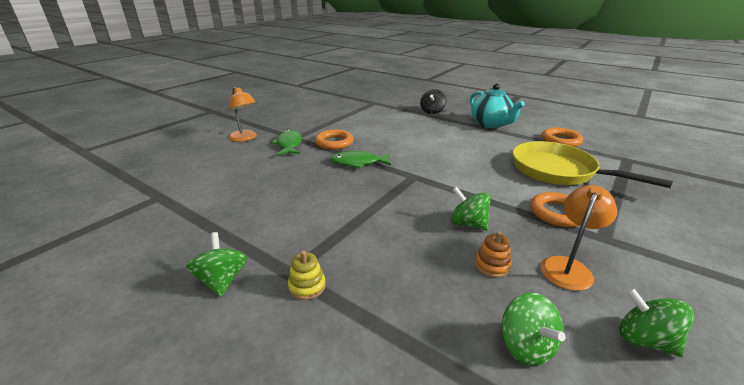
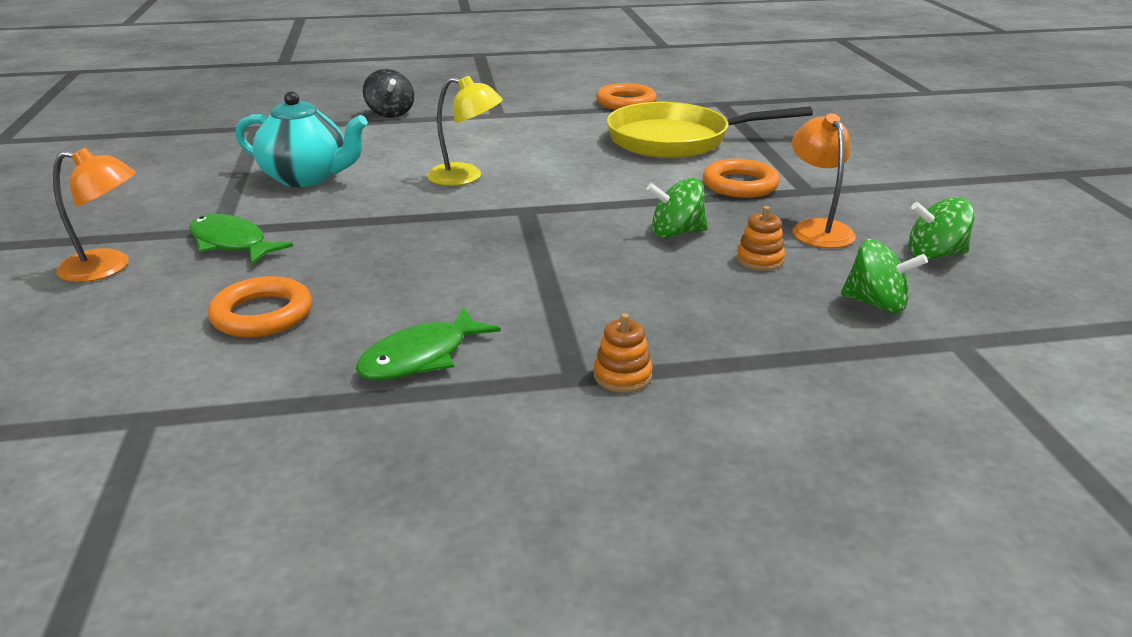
camera: 45 degrees left, 0 degrees up
green spinning top [186,232,247,297] -> none
yellow stacking toy [288,250,326,300] -> orange stacking toy [594,313,653,393]
orange ring [315,129,354,150] -> orange ring moved to [208,276,312,338]
green fish [330,151,391,169] -> green fish moved to [356,307,501,380]
turquoise teapot [470,83,525,128] -> turquoise teapot moved to [235,91,367,187]
none -> yellow lamp [427,76,503,186]

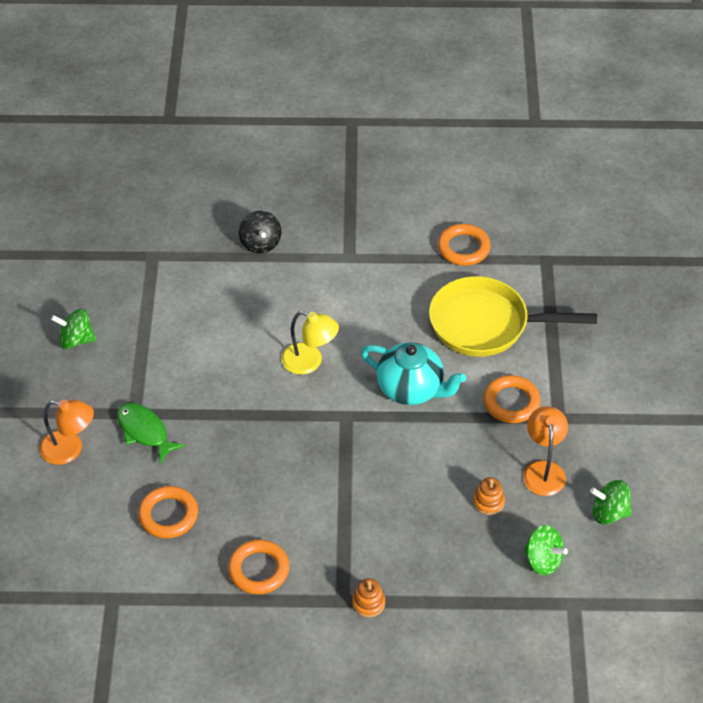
camera: 10 degrees right, 20 degrees up
turquoise teapot [235,91,367,187] -> turquoise teapot moved to [361,342,466,405]
green fish [356,307,501,380] -> orange ring [228,540,290,595]
green spinning top [647,178,708,238] -> green spinning top moved to [51,308,96,349]

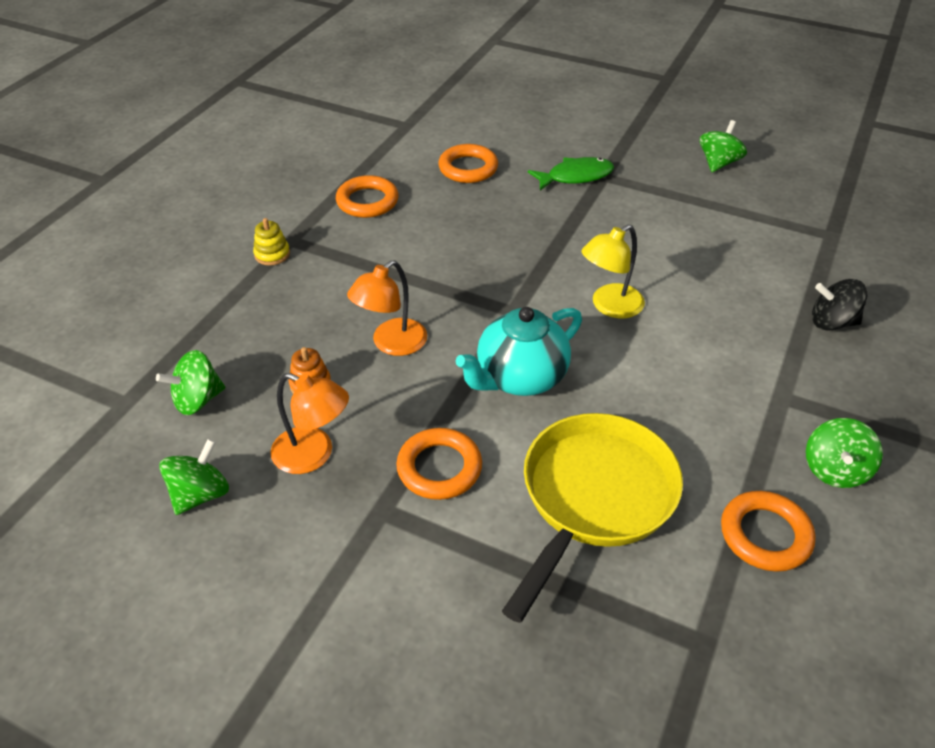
camera: 115 degrees right, 5 degrees down
orange lamp [39,400,94,465] -> orange lamp moved to [347,260,427,356]
orange stacking toy [352,578,385,617] -> yellow stacking toy [253,218,290,266]
none -> green spinning top [806,418,883,488]

